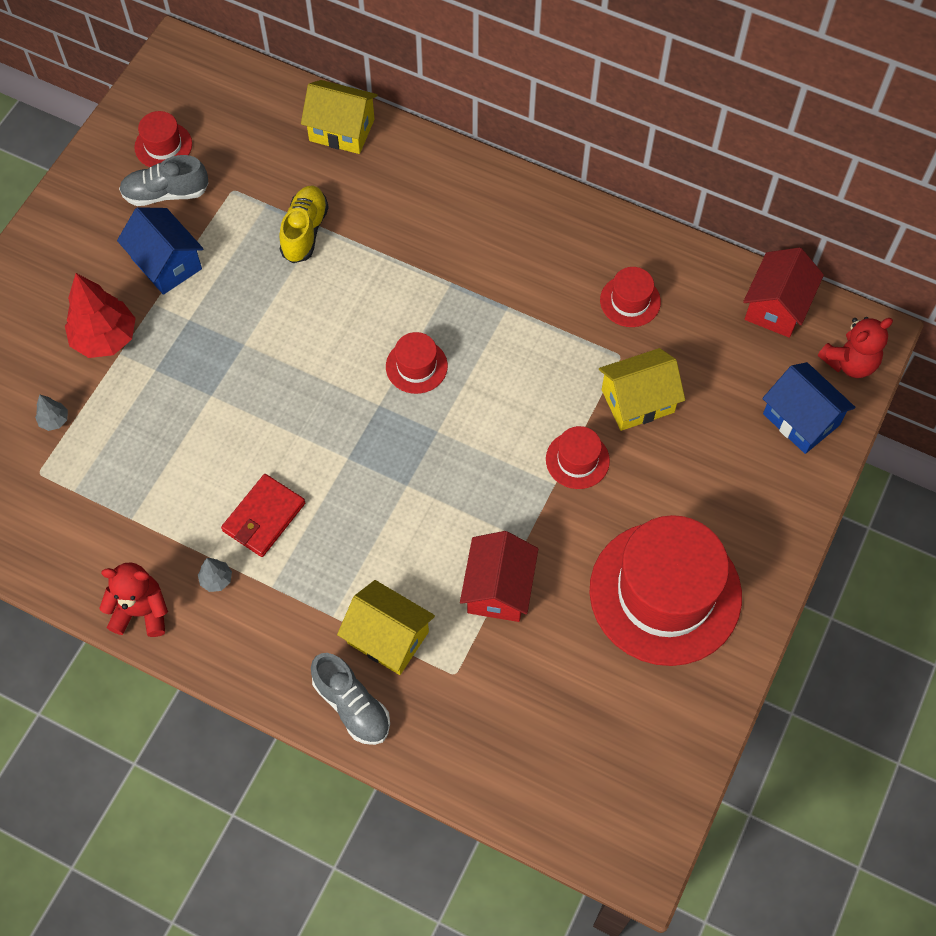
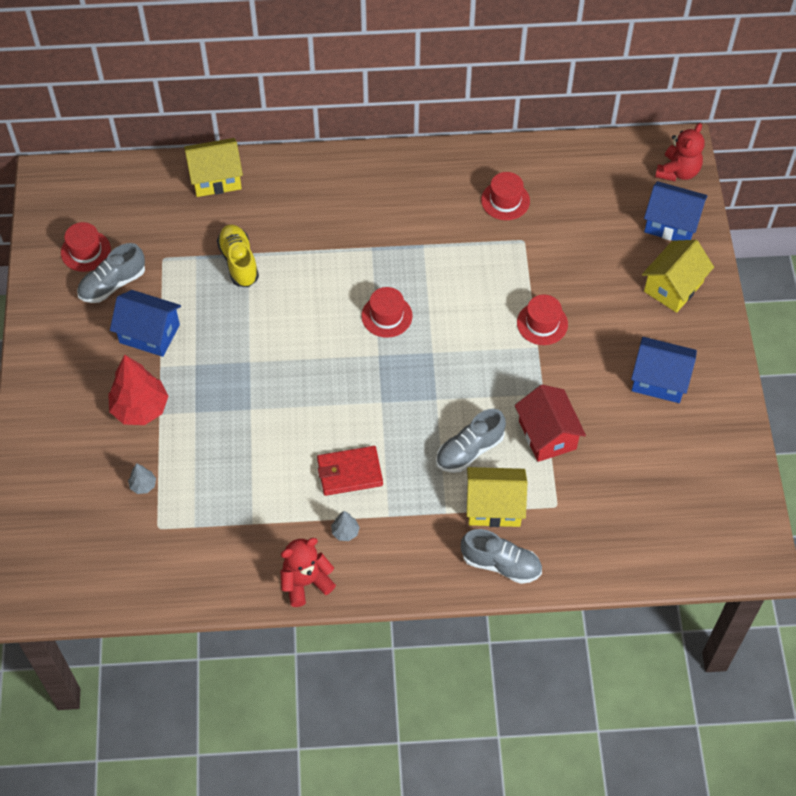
camera: 30 degrees left, 5 degrees down
red wallet [221,474,305,557] -> red wallet turned 75 degrees clockwise [317,446,383,496]
red hat [589,515,742,666] -> blue house [631,337,697,403]
yellow house [599,348,685,431] -> yellow house moved to [642,240,714,313]
red house [743,247,824,338] -> none
none -> grey shoe [436,409,506,473]

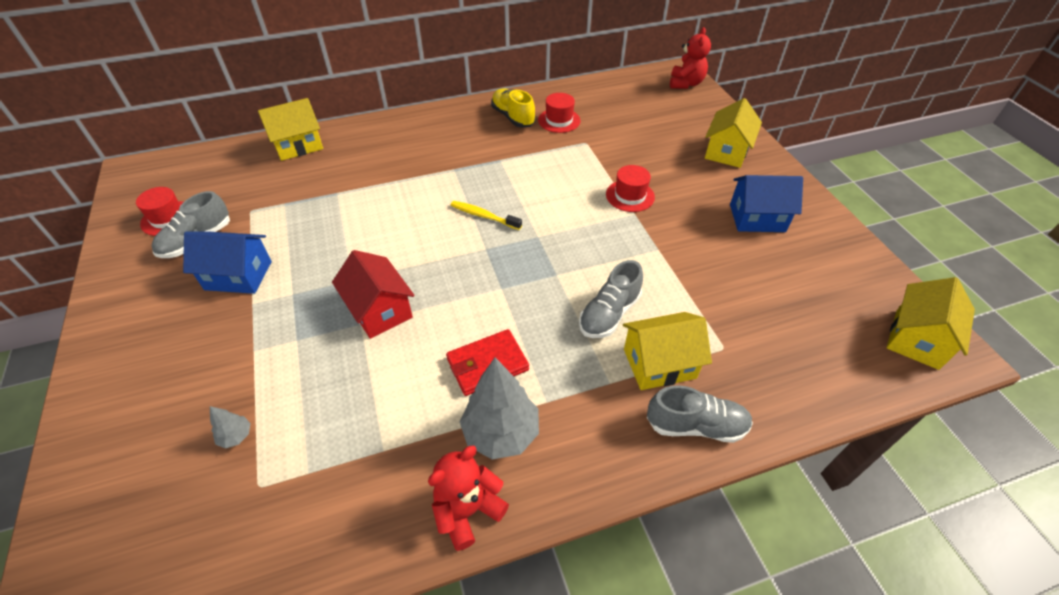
camera: 15 degrees left, 10 degrees down
red tree [108,355,168,425] -> none
yellow shoe [217,224,259,287] -> yellow shoe moved to [491,88,536,128]
grey tree [331,511,360,541] -> grey tree [460,358,539,459], size x2.20
red hat [361,287,413,338] -> yellow toothbrush [451,201,522,230]
red house [515,385,586,462] -> red house moved to [332,250,415,339]
blue house [644,181,707,241] -> none
none -> yellow house [887,277,975,370]

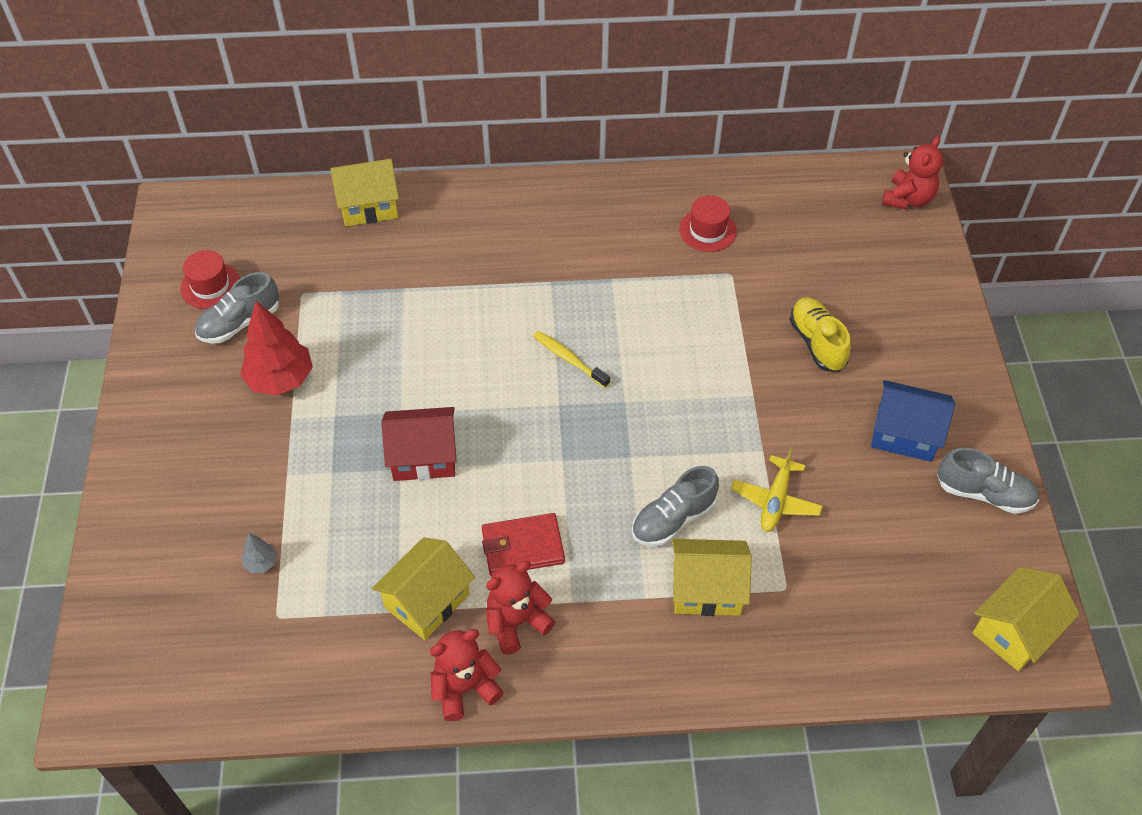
camera: 15 degrees right, 5 degrees up
blue house [183,231,272,294] -> red tree [240,301,313,396]
red house [332,250,415,339] -> red house turned 75 degrees counterclockwise [381,407,457,481]
grey tree [460,358,539,459] -> red teddy bear [486,561,556,655]
yellow shoe [491,88,536,128] -> yellow shoe moved to [789,297,851,372]
red hat [606,165,655,212] -> none
grey shoe [647,385,753,443] -> grey shoe moved to [937,448,1039,514]
yellow house [705,98,762,168] -> yellow house moved to [372,537,475,640]
none -> yellow plane [731,447,823,532]

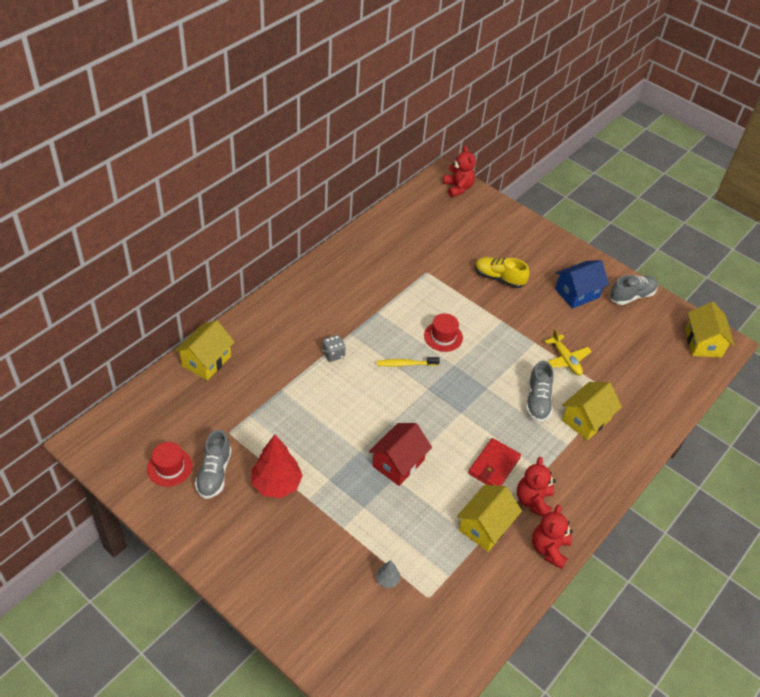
camera: 50 degrees left, 5 degrees down
yellow house [372,537,475,640] -> yellow house turned 45 degrees clockwise [457,485,522,552]
red hat [679,195,737,252] -> red hat moved to [424,313,463,352]
none -> grey dice [322,335,346,362]

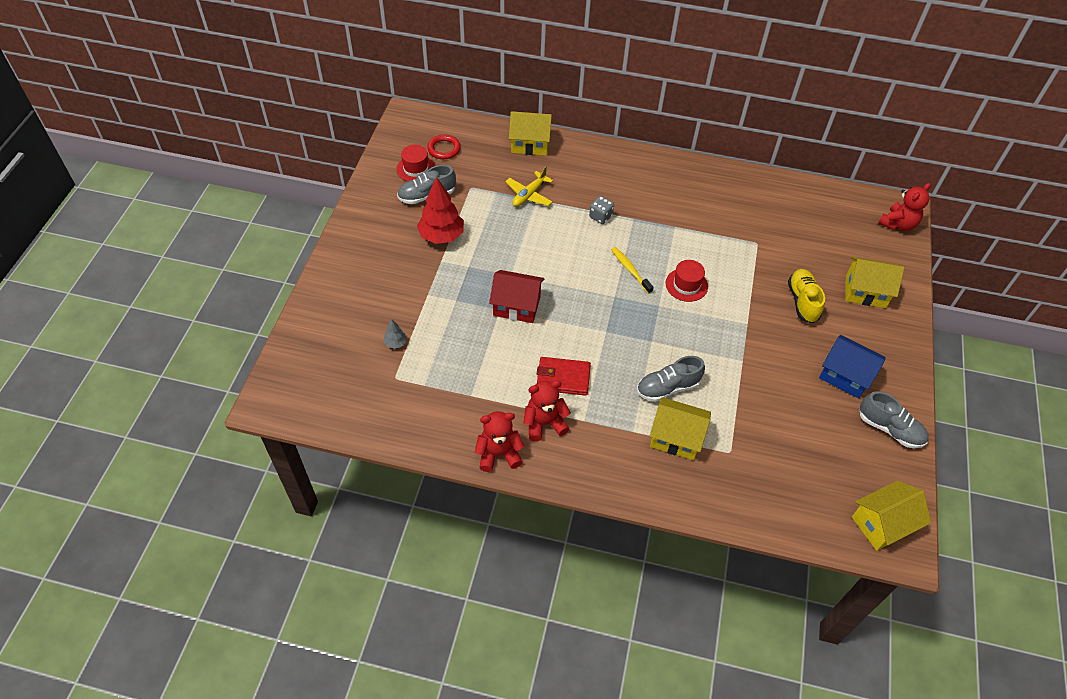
camera: 65 degrees right, 5 degrees up
yellow house [457,485,522,552] -> yellow house moved to [846,257,904,308]
yellow plane [545,329,592,375] -> yellow plane moved to [505,166,553,207]
none -> red ring [427,135,461,159]

